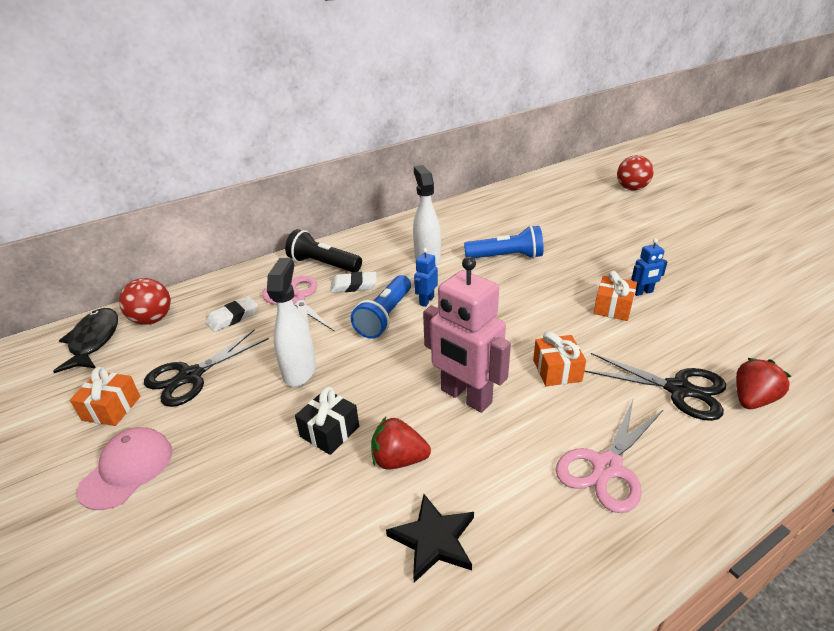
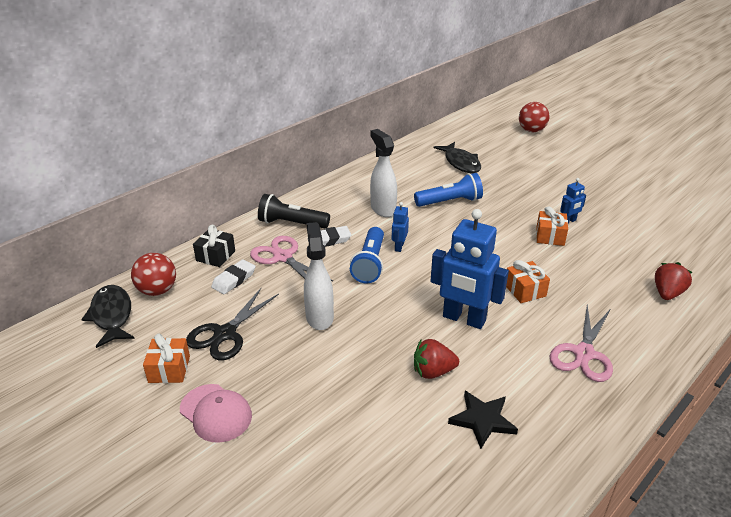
camera: 15 degrees left, 0 degrees up
pink cap [77,427,172,510] -> pink cap turned 120 degrees clockwise [180,384,252,443]
black gift [295,387,359,455] -> black gift moved to [193,225,235,267]
pink robot [423,256,511,413] -> blue robot [430,209,509,329]
black scissors [584,353,726,421] -> none
none -> black fish [433,142,481,173]

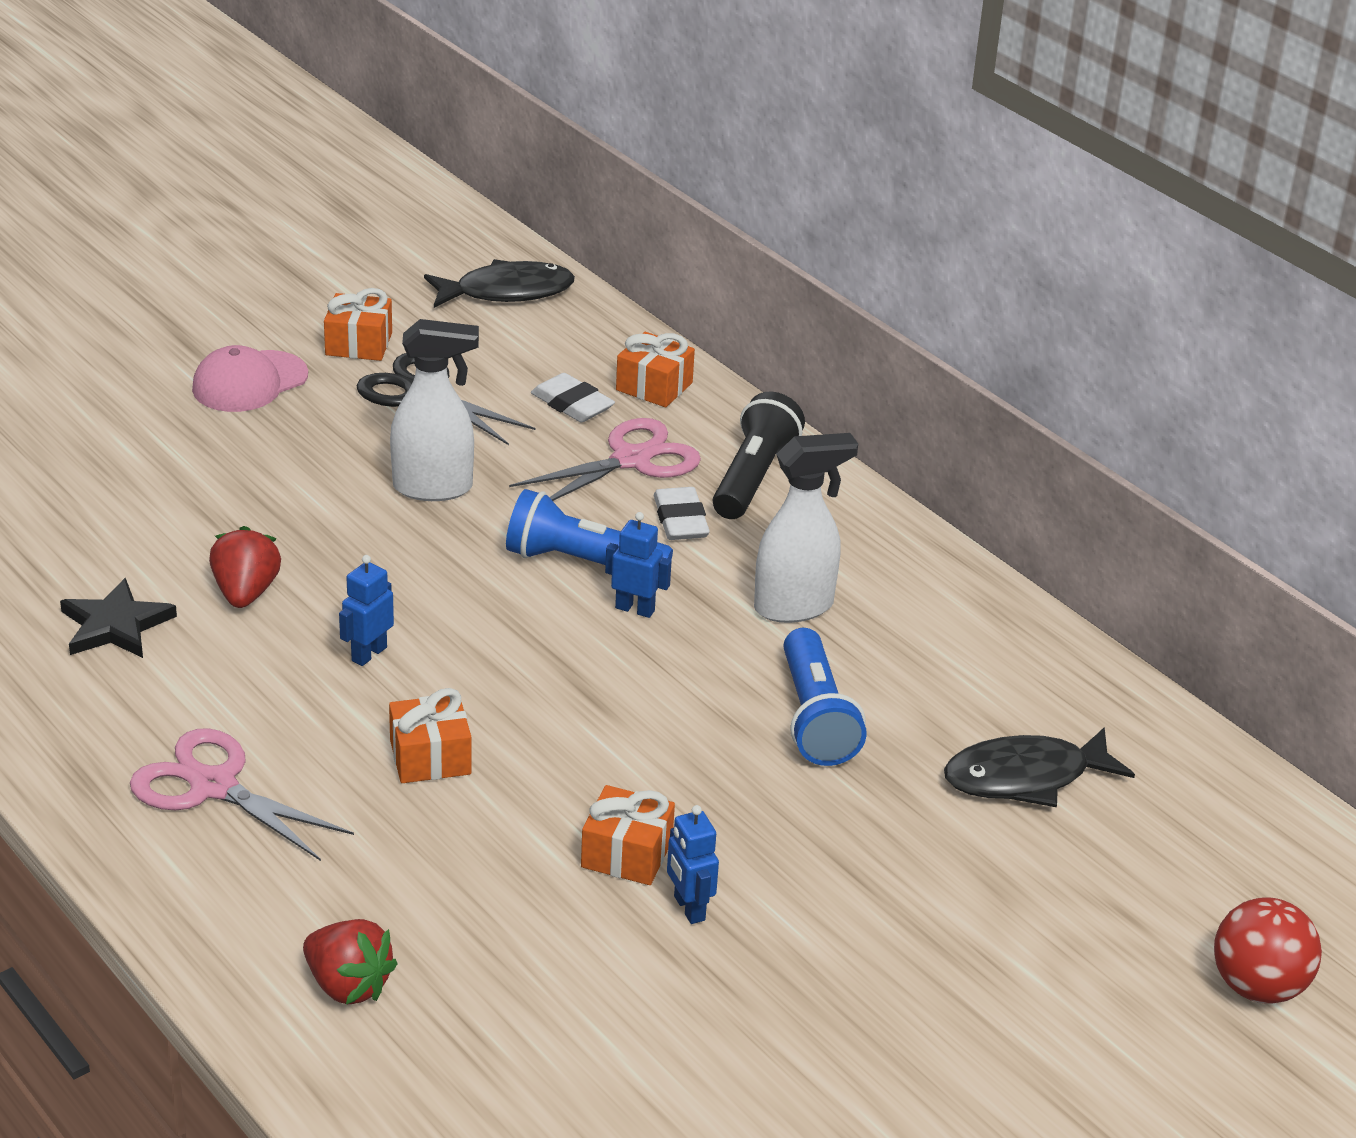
camera: 95 degrees right, 0 degrees up
red ball [131,253,176,296] -> none
black gift [193,225,235,267] -> orange gift [616,332,695,407]
blue robot [430,209,509,329] -> blue robot [339,555,394,666], size x0.47

